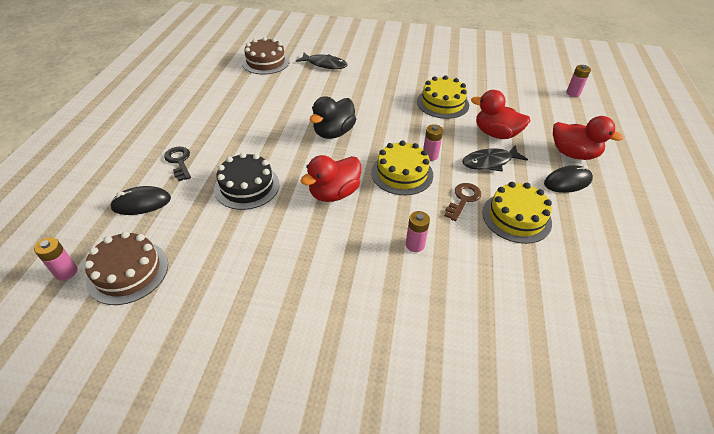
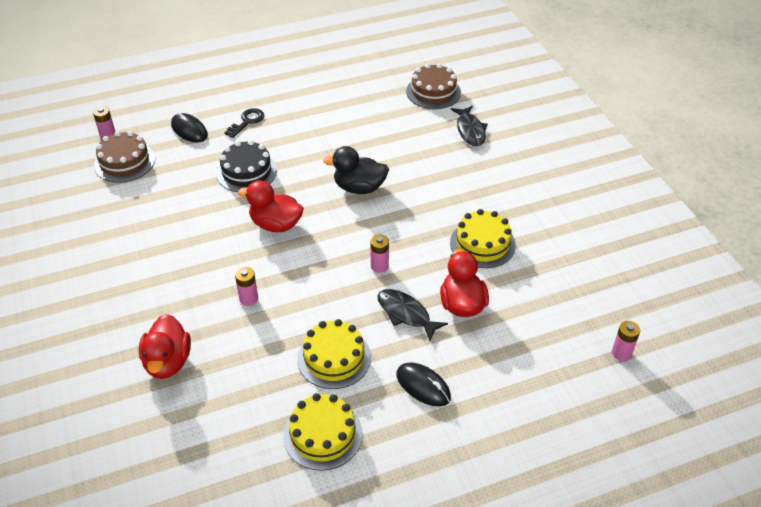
camera: 60 degrees right, 0 degrees up
yellow cake [371,140,433,195] -> yellow cake moved to [283,393,363,471]
brown key [444,183,481,221] -> none
red duck [553,116,624,160] -> red duck moved to [139,314,191,379]

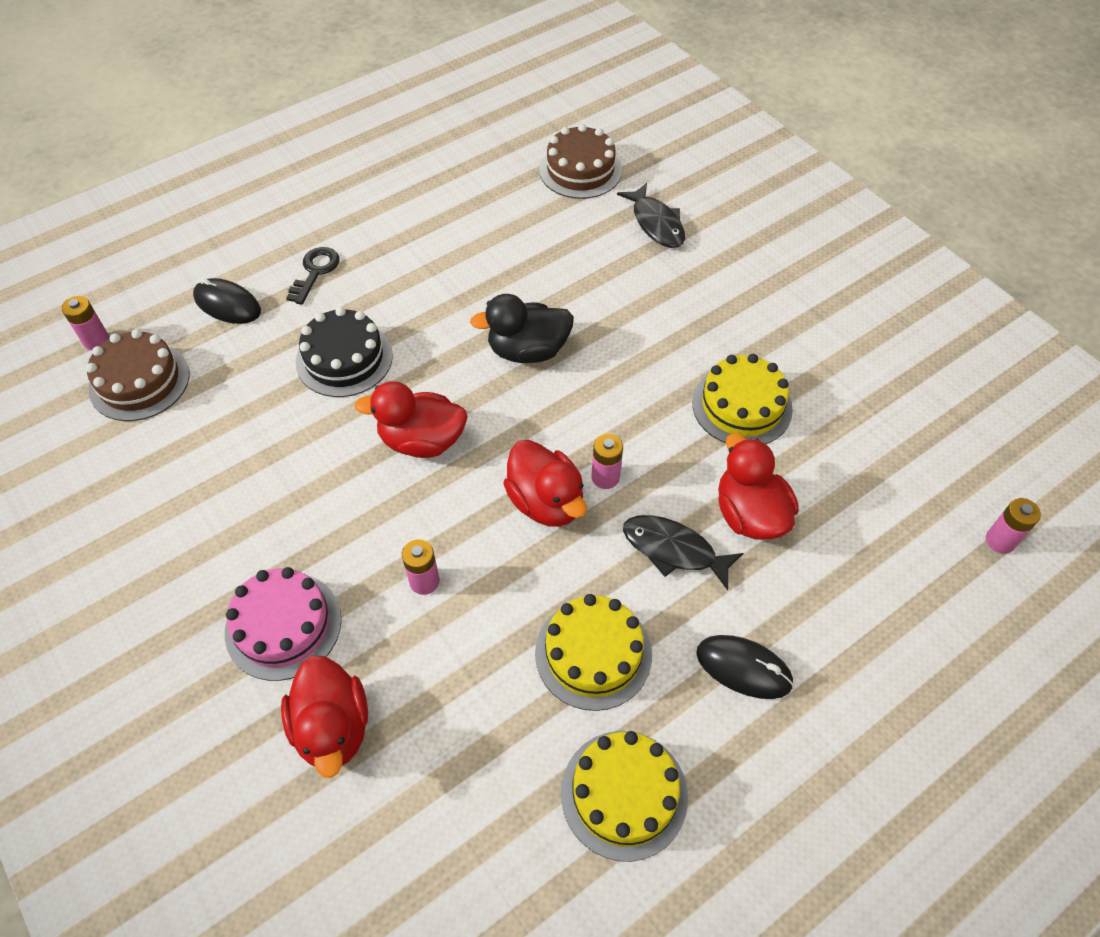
camera: 15 degrees left, 10 degrees up
none -> pink cake [225,567,341,681]
none -> red duck [503,440,587,527]

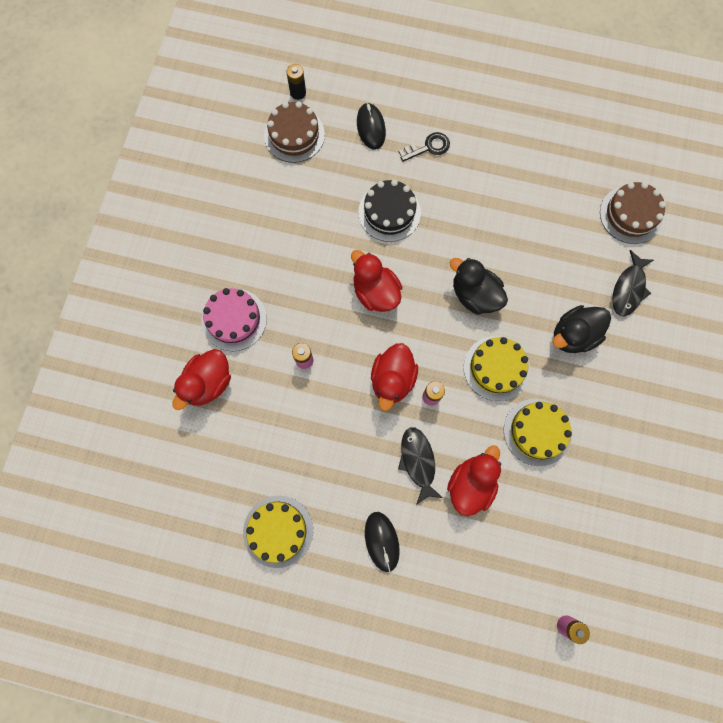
camera: 50 degrees right, 20 degrees up
pink battery [62,296,109,350] -> black battery [286,64,306,100]
yellow cake [535,594,652,711] -> yellow cake moved to [464,336,530,401]
none -> black duck [553,305,611,353]

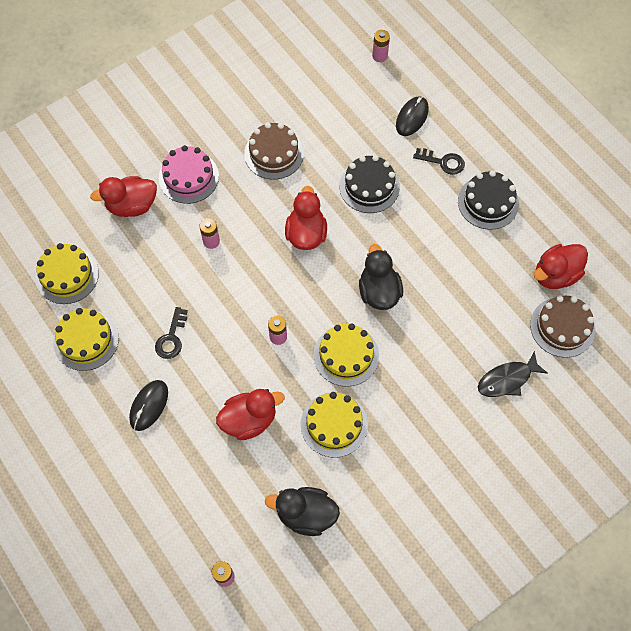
camera: 40 degrees right, 10 degrees down
brown cake [264,101,325,163] -> brown cake moved to [244,122,304,180]
black battery [286,64,306,100] -> pink battery [372,30,390,62]
red duck [371,343,418,411] -> red duck moved to [534,244,588,289]
black fish [398,427,443,505] -> none
black duck [553,305,611,353] -> black duck moved to [265,487,340,536]
none -> yellow cake [35,243,99,304]
none -> black key [155,307,188,359]
none -> black cake [458,170,519,230]

